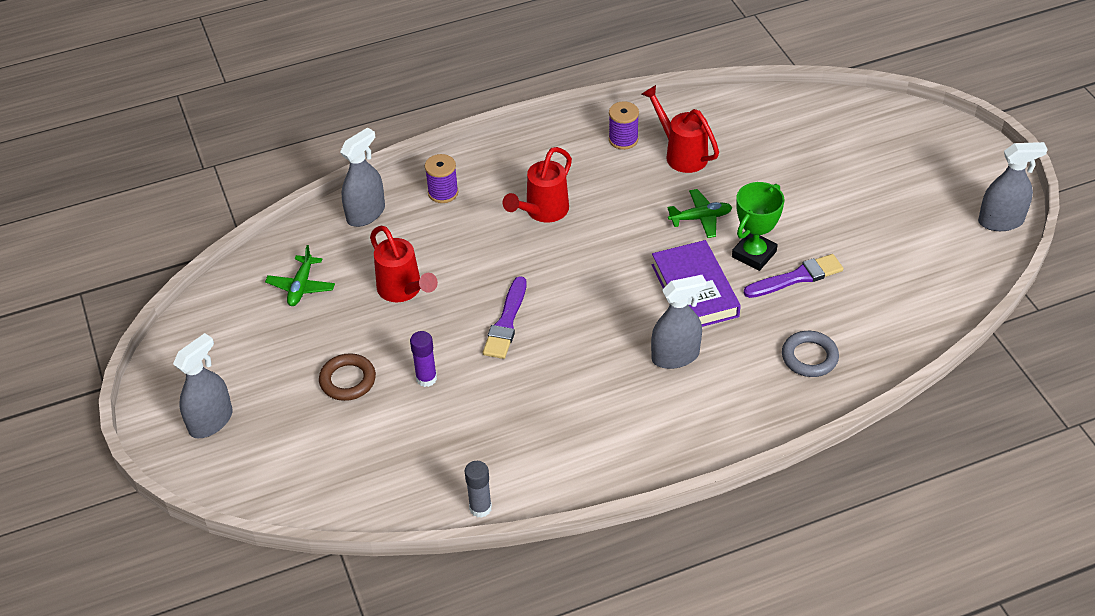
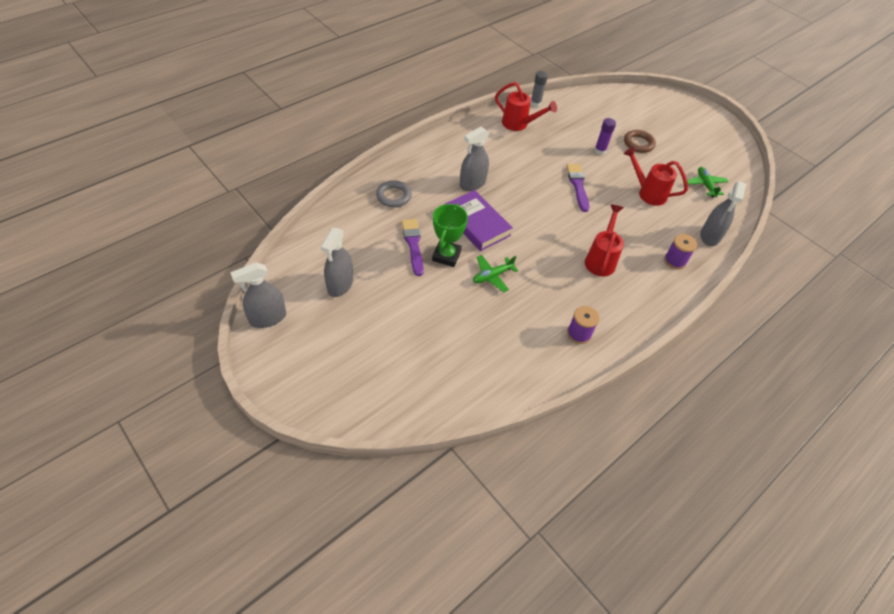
camera: 155 degrees right, 5 degrees up
grey spray bottle [173,333,232,438] -> grey spray bottle moved to [321,228,353,297]
red watering can [642,85,719,173] -> red watering can moved to [495,82,557,131]
purple brush [744,254,843,298] -> purple brush turned 120 degrees clockwise [402,219,424,276]

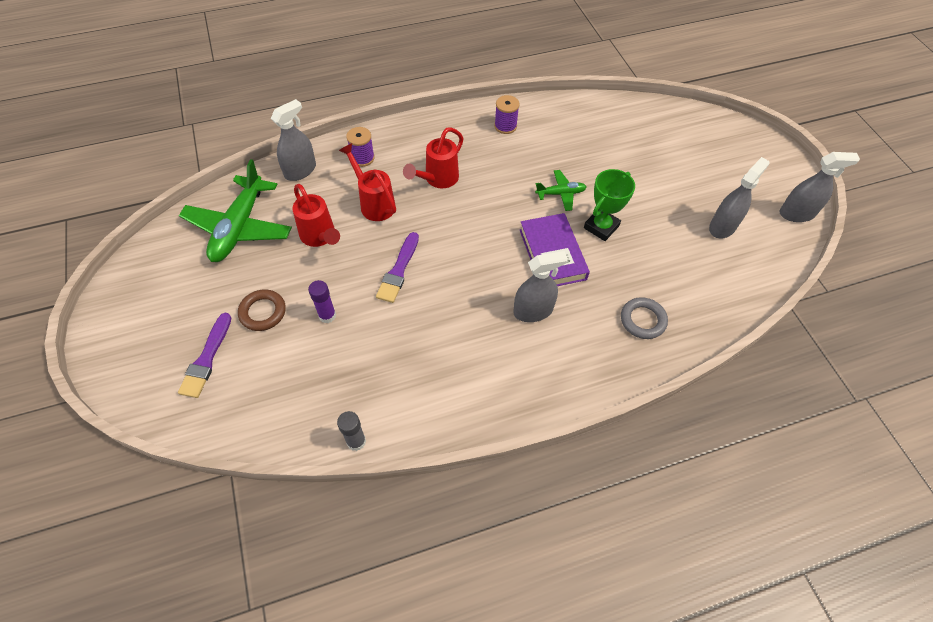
camera: 155 degrees left, 5 degrees up
purple brush [402,219,424,276] -> purple brush moved to [178,313,231,398]
red watering can [495,82,557,131] -> red watering can moved to [339,143,396,221]
green plane [687,167,728,198] -> green plane [179,159,292,262], size x2.02

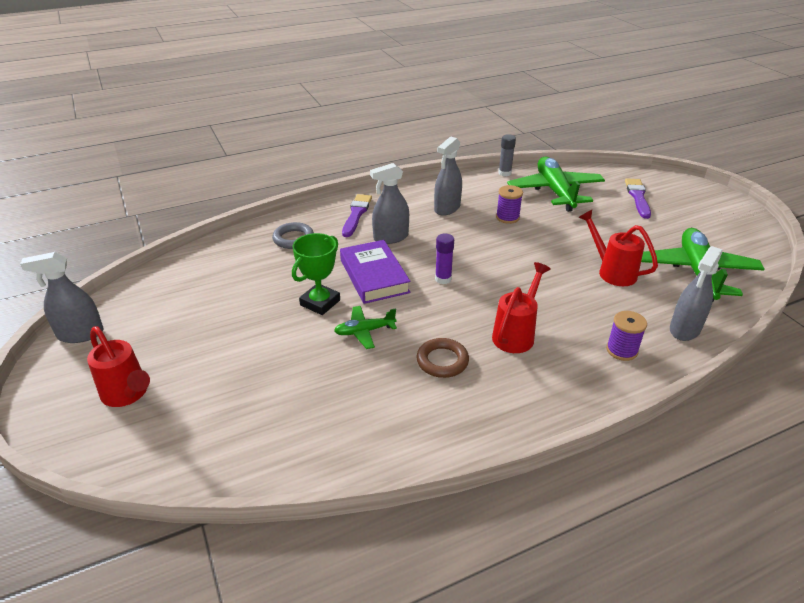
camera: 175 degrees right, 20 degrees down
brown ring [238,289,286,331] -> brown ring moved to [416,338,469,378]
purple glue stick [308,280,336,323] -> purple glue stick moved to [435,233,454,284]
red watering can [339,143,396,221] -> red watering can moved to [87,326,150,407]
purple brush [376,232,419,303] -> purple brush moved to [342,194,372,237]
purple spool [494,95,520,134] -> purple spool moved to [496,185,523,224]
grey spray bottle [709,157,769,238] -> grey spray bottle moved to [434,137,462,216]
none -> green plane [507,157,605,212]

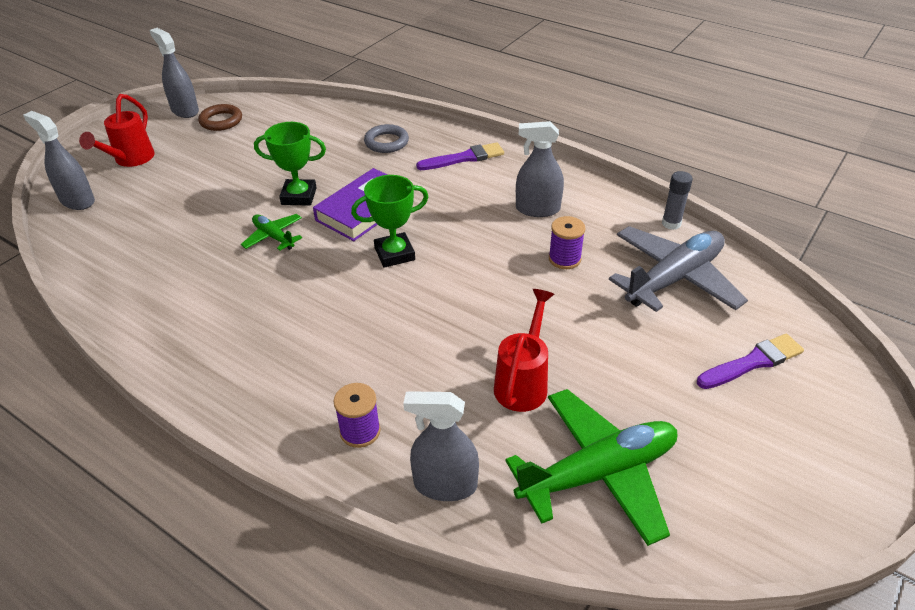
camera: 60 degrees right, 5 degrees up
grey spray bottle [370,163,409,244] -> grey spray bottle moved to [23,111,95,210]
brown ring [416,338,469,378] -> brown ring moved to [198,104,242,131]
purple glue stick [435,233,454,284] -> green trophy [351,175,428,268]
red watering can [492,262,550,353] -> none
green plane [507,157,605,212] -> grey plane [609,226,748,312]

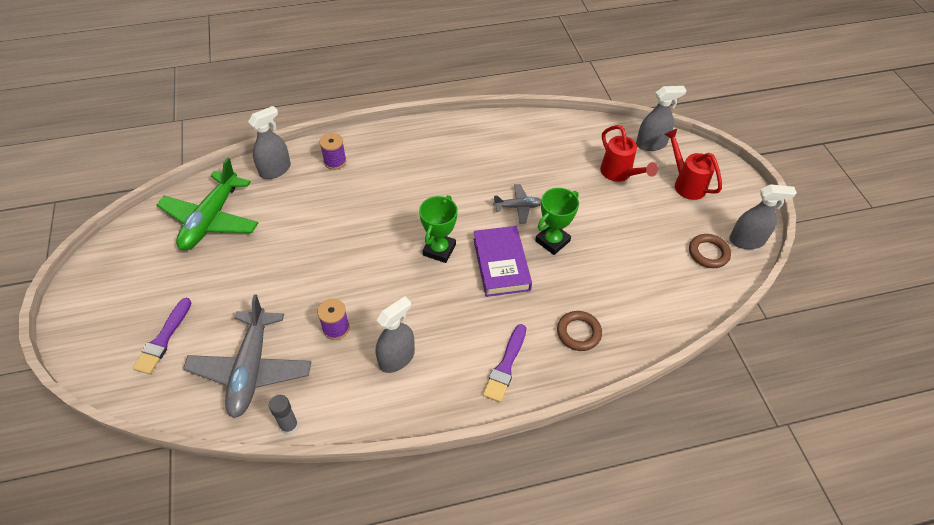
camera: 130 degrees right, 10 degrees up
green plane [241,214,302,250] -> grey plane [493,184,541,224]
grey ring [364,124,409,153] -> brown ring [557,311,602,351]
red watering can [494,289,554,412] -> red watering can moved to [600,125,658,182]

